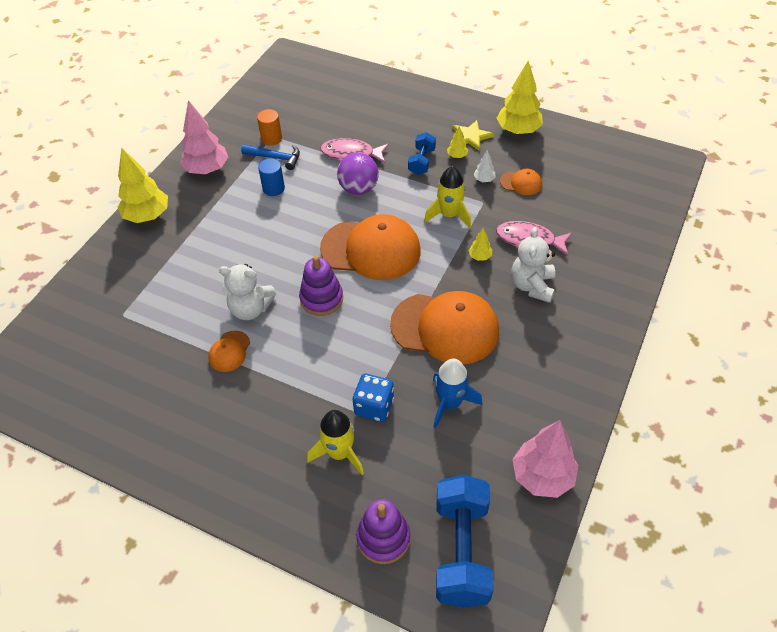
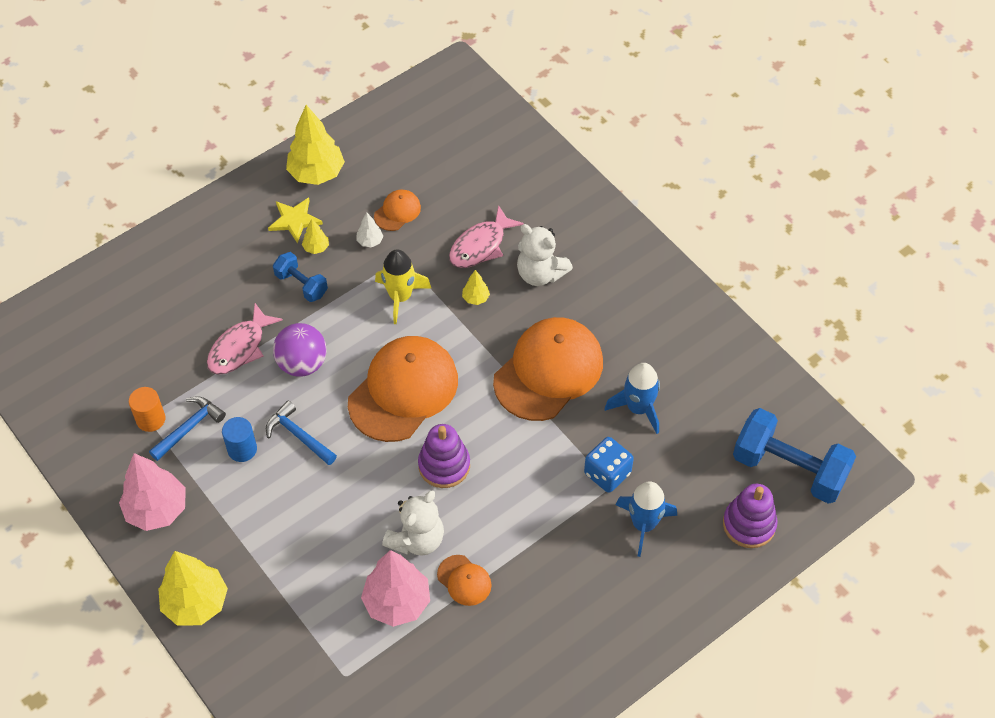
camera: 65 degrees left, 5 degrees up
yellow rocket [307,410,364,475] -> blue rocket [616,481,677,557]
pink tree [513,420,578,498] -> pink tree moved to [361,550,430,627]
none -> blue hammer [266,401,337,465]

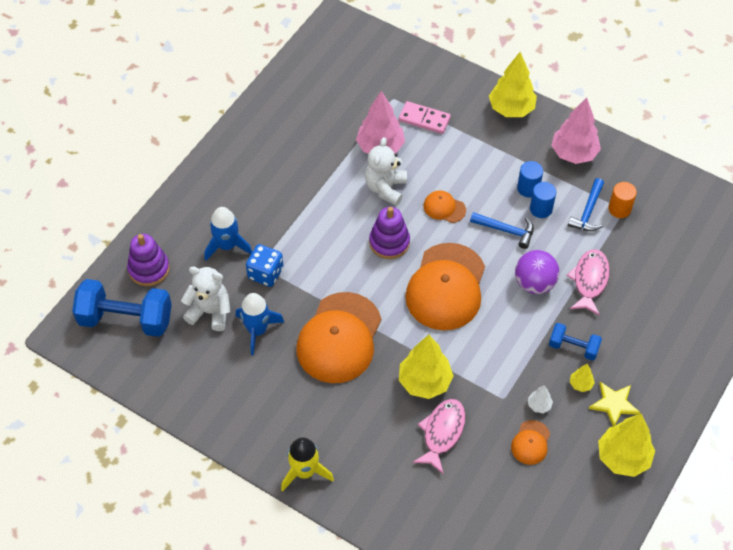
camera: 160 degrees right, 0 degrees up
yellow rocket [375,249,431,324] -> yellow rocket moved to [281,437,334,492]
orange cap [437,555,492,606] -> orange cap moved to [424,191,466,223]
yellow tree [462,270,490,305] -> yellow tree [399,335,453,399], size x2.20
white teddy bear [517,224,573,286] -> white teddy bear moved to [181,267,231,331]
none -> pink domino [399,101,451,134]
none -> blue cylinder [517,161,543,197]

